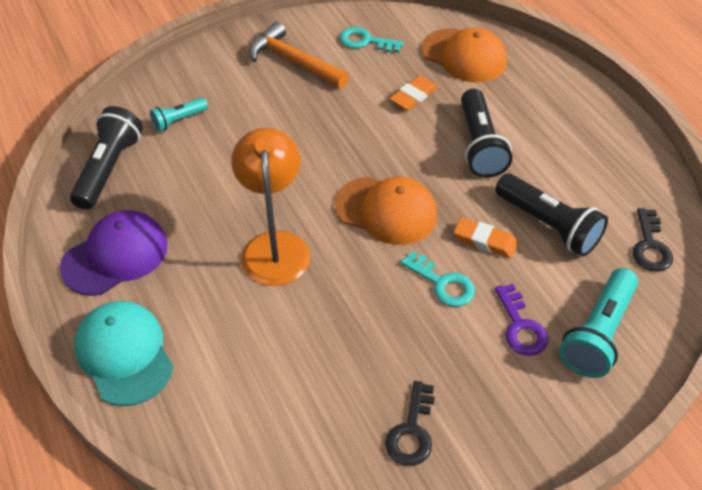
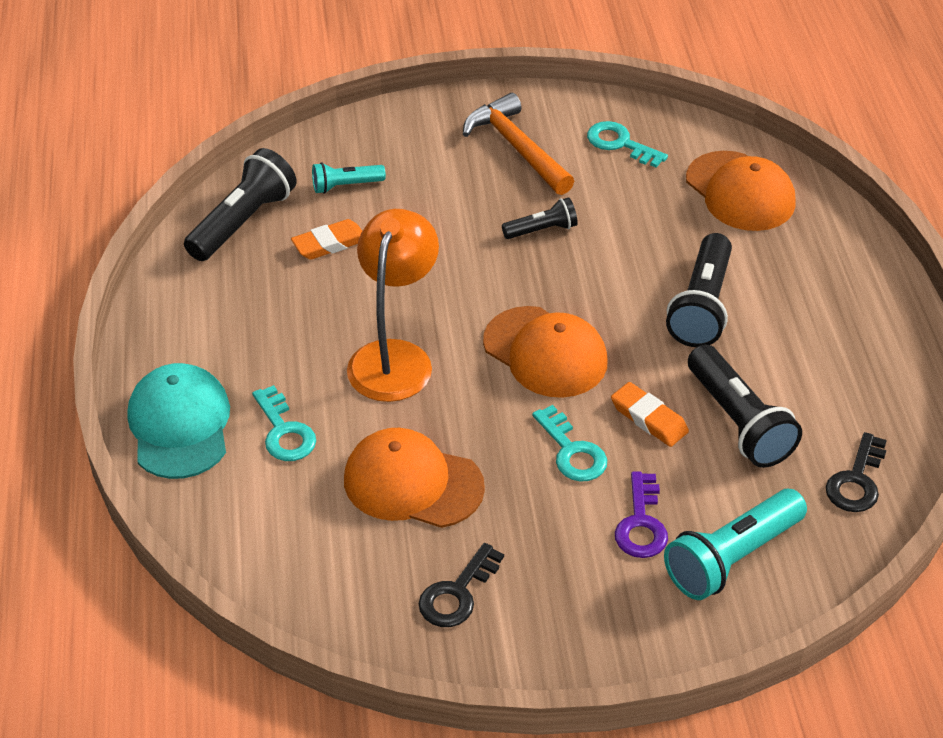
camera: 20 degrees right, 5 degrees down
purple cap [60,210,168,296] -> none
orange eraser [389,76,438,110] -> orange eraser moved to [291,219,362,260]
none -> turquoise key [252,385,316,461]
none -> orange cap [344,428,485,528]
none -> black flashlight [502,197,578,239]

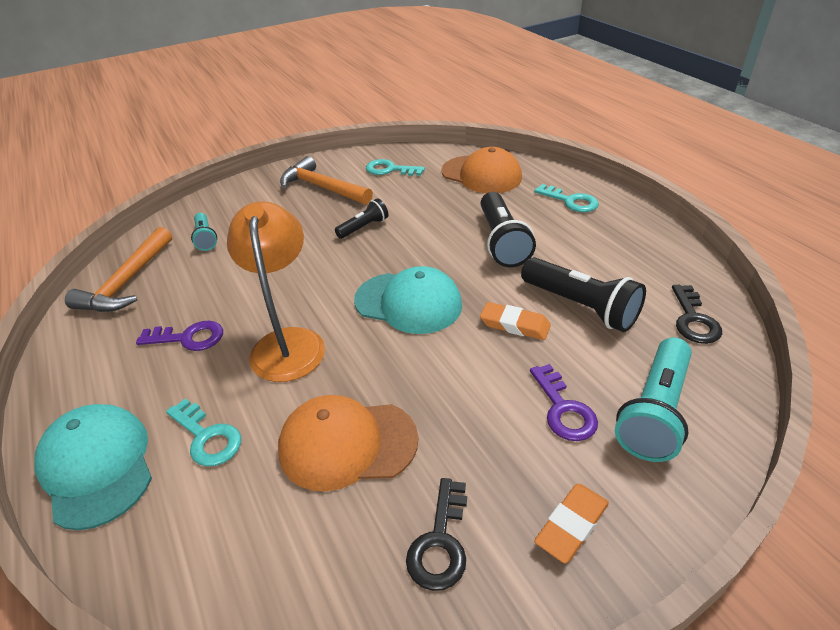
camera: 20 degrees left, 5 degrees down
black flashlight [184,148,297,261] -> orange hammer [65,227,172,312]
orange eraser [291,219,362,260] -> orange eraser moved to [534,484,609,563]
turquoise flashlight [312,162,386,194] -> turquoise flashlight turned 75 degrees counterclockwise [191,213,217,251]
orange cap [483,306,608,398] -> turquoise cap [354,266,462,334]
turquoise key [532,405,607,482] -> turquoise key moved to [534,184,599,212]
none -> purple key [136,321,223,351]

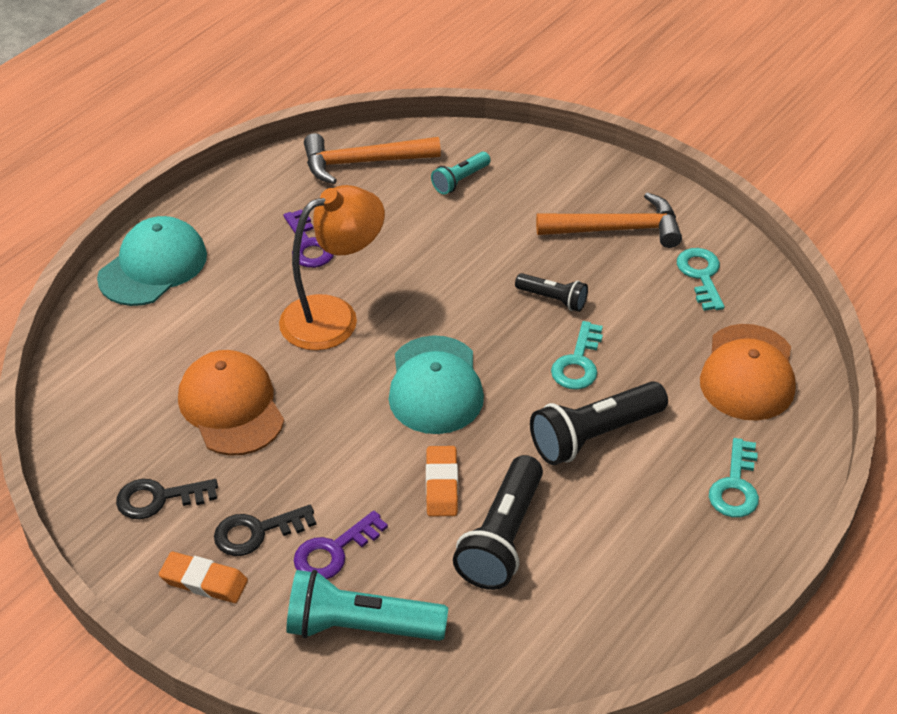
camera: 65 degrees right, 5 degrees up
turquoise key [166,398,241,467] -> turquoise key moved to [551,321,603,390]
orange hammer [280,156,373,205] -> orange hammer turned 75 degrees clockwise [536,192,682,248]
black key [672,285,722,344] -> black key moved to [214,505,316,556]

